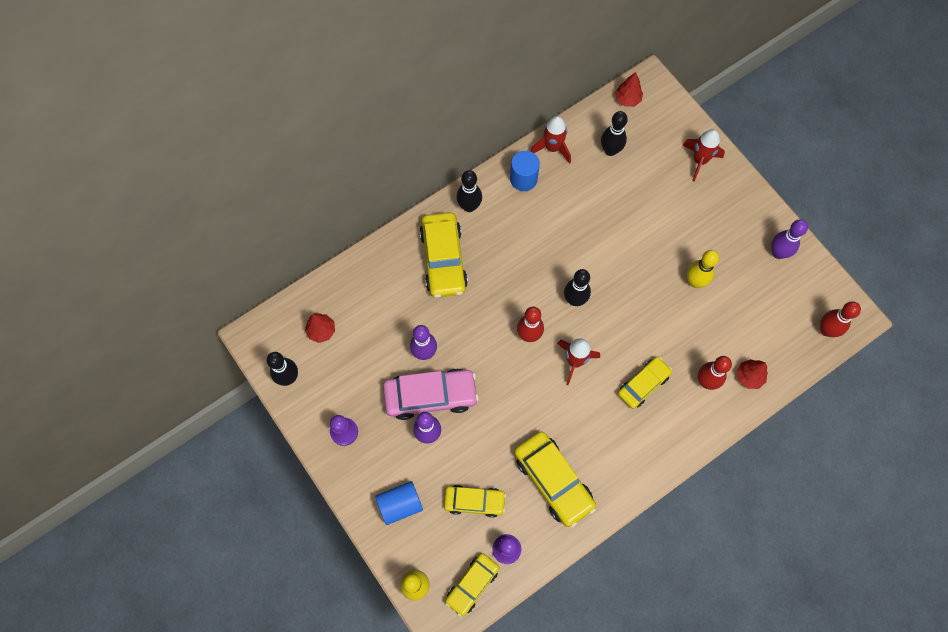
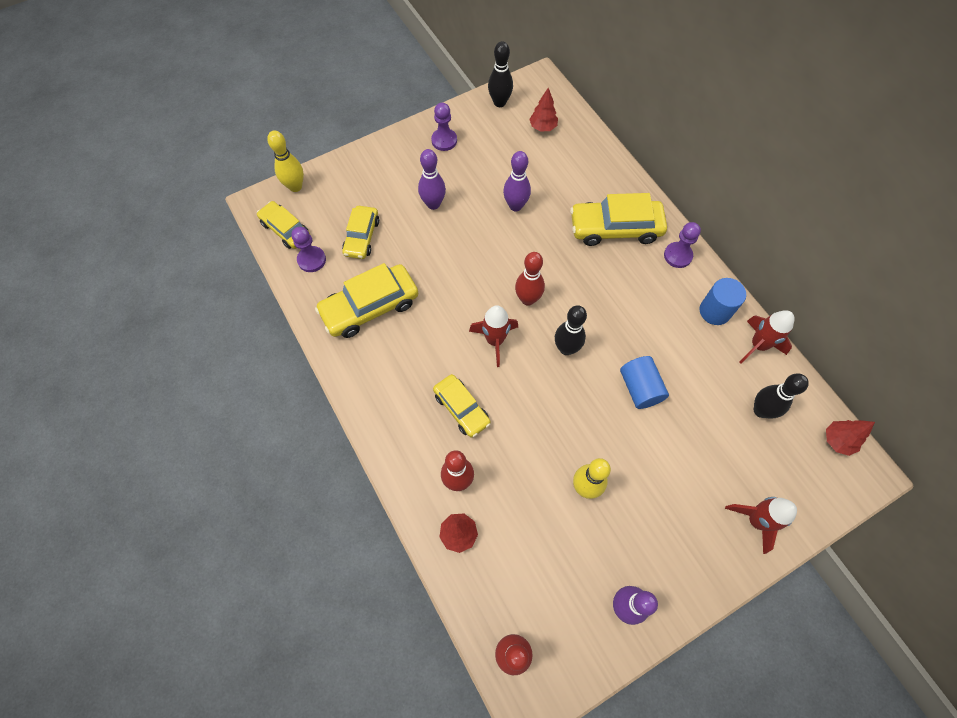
camera: 95 degrees right, 5 degrees down
blue cylinder [375,481,423,525] -> blue cylinder moved to [620,356,669,409]
pink car [383,369,479,420] -> none
black bowling pin [457,170,482,212] -> purple pawn [664,222,701,268]

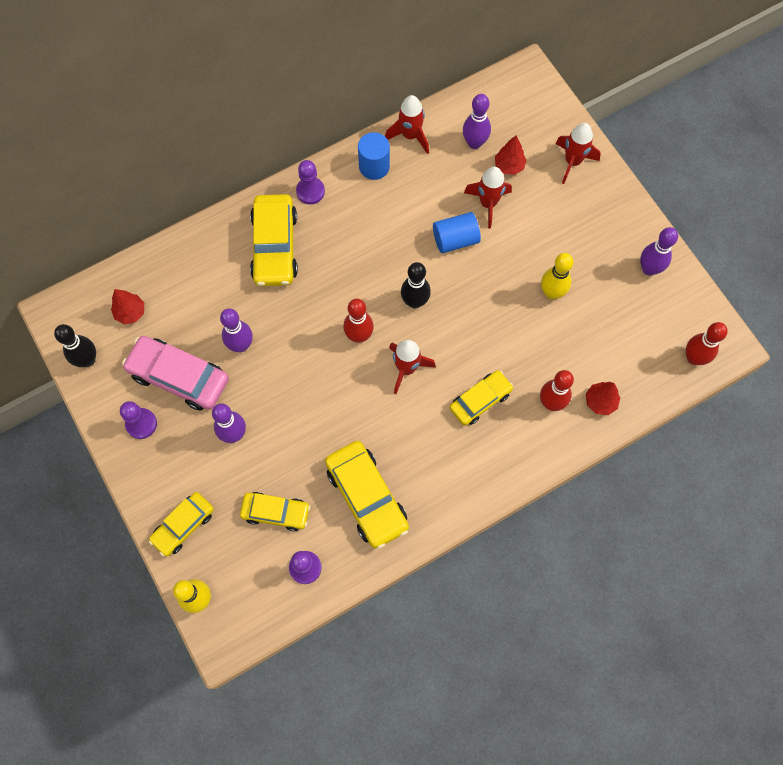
camera: 90 degrees left, 5 degrees up
yellow car [257,201,310,249] -> yellow car moved to [149,492,214,557]
black bowling pin [754,373,809,418] -> purple bowling pin [463,94,491,149]
red tree [826,420,875,456] -> red tree moved to [495,135,527,175]
none -> pink car [122,336,229,411]
none -> red rocket [464,167,512,229]

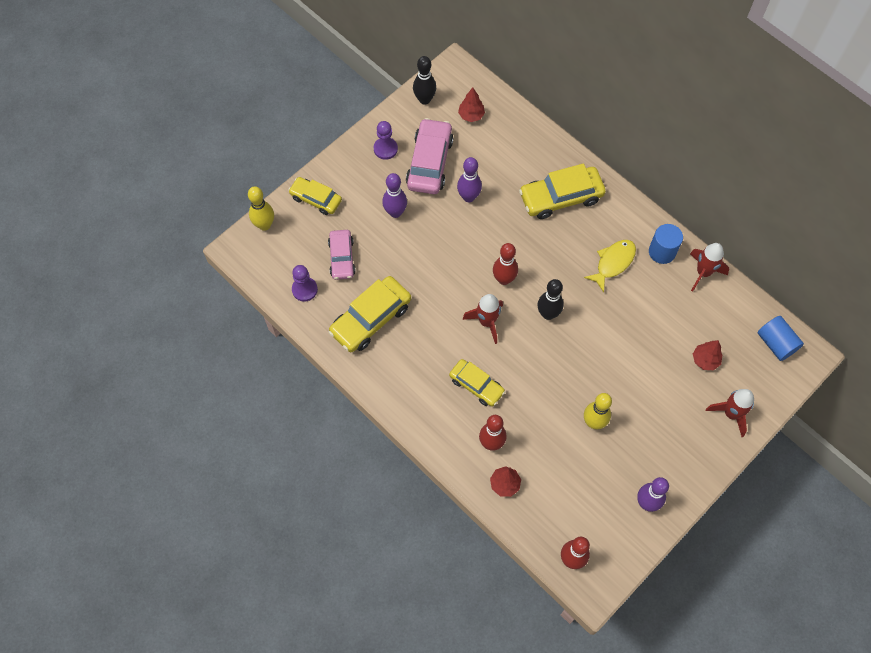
camera: 75 degrees right, 5 degrees down
yellow car [240,492,310,531] -> pink car [328,230,356,280]
purple pawn [296,160,325,204] -> none
blue cylinder [433,212,481,253] -> blue cylinder moved to [758,316,804,361]
purple bowling pin [463,94,491,149] -> none
red rocket [464,167,512,229] -> none
none -> yellow fish [584,240,636,292]

